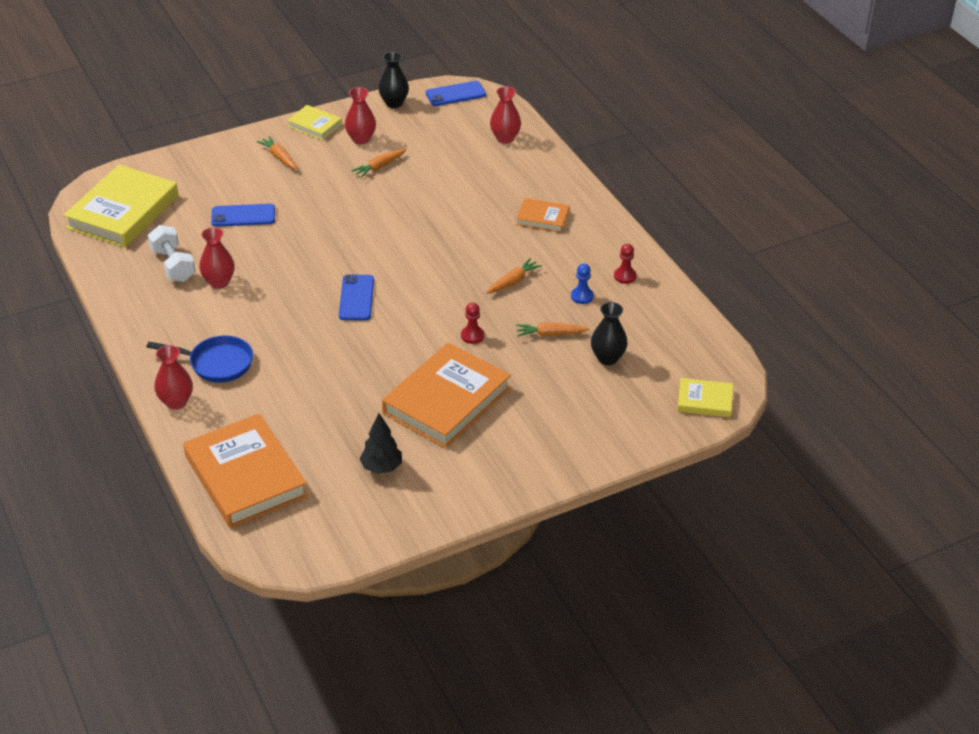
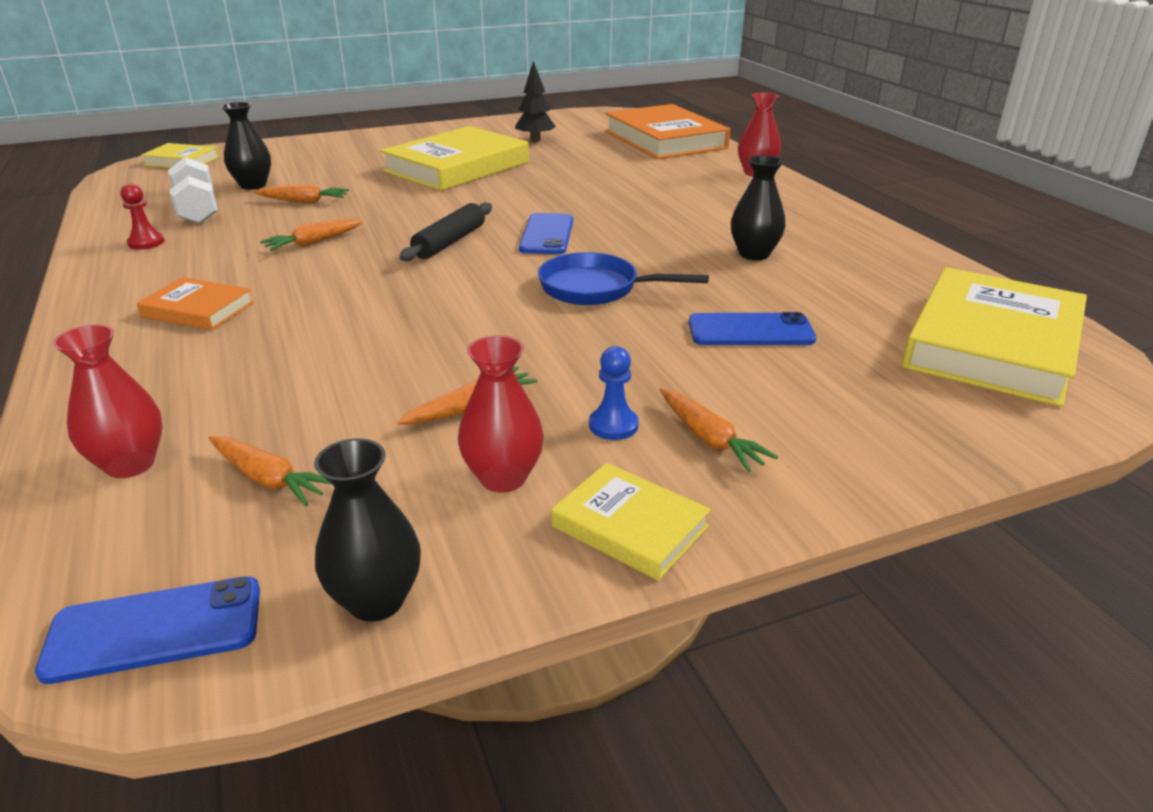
camera: 175 degrees left, 10 degrees down
blue pan [147,335,253,383] -> blue pan moved to [538,252,709,305]
white dumbbell [148,225,196,282] -> white dumbbell moved to [168,157,218,224]
red vase [199,227,235,289] -> black vase [731,155,786,260]
orange book [382,342,511,448] -> yellow book [380,126,529,191]
red pawn [461,303,484,344] -> none
blue pawn [571,264,594,304] -> blue pawn moved to [589,346,638,440]
none -> orange carrot [208,436,331,506]
none -> black rolling pin [400,202,492,261]

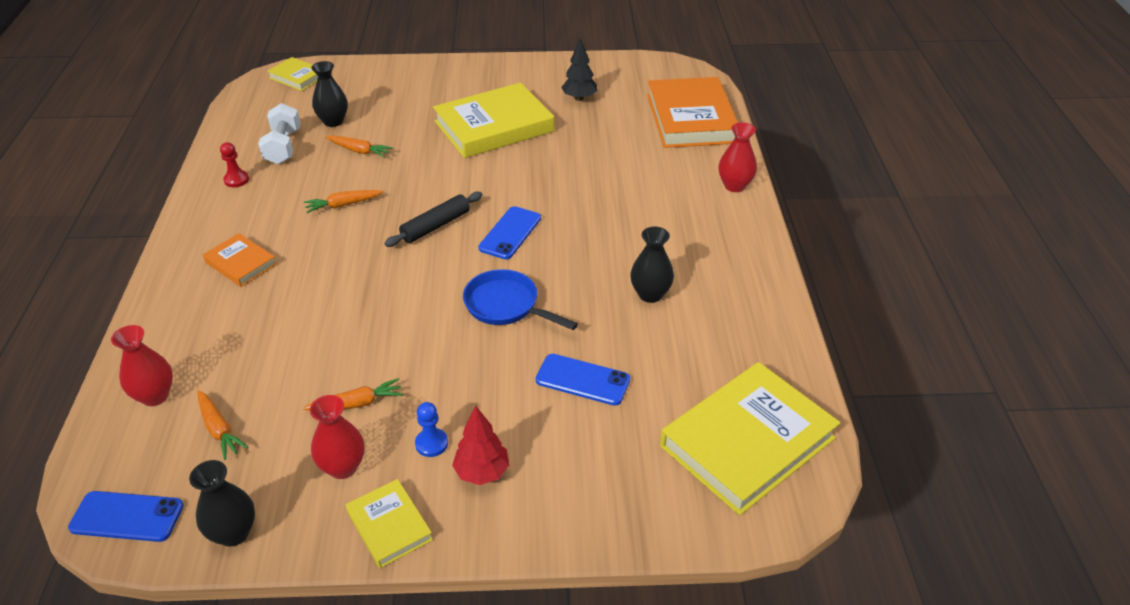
camera: 20 degrees right, 10 degrees up
orange carrot [660,388,778,472] -> red tree [452,405,510,485]

